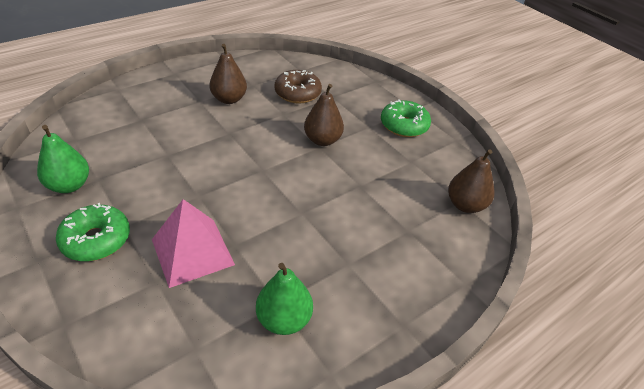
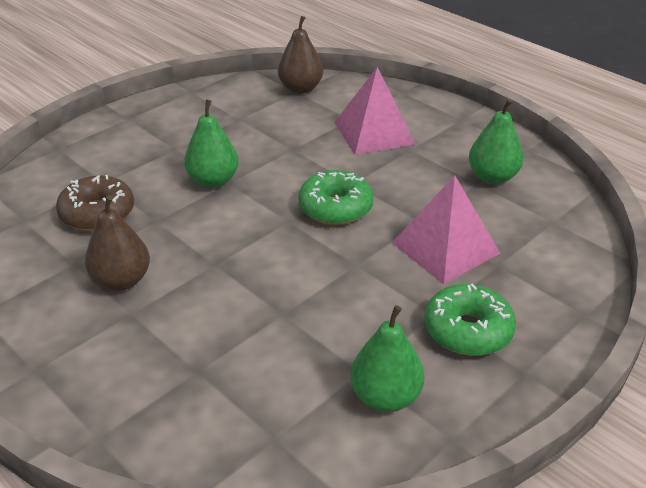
camera: 95 degrees left, 5 degrees down
brown pear [304,84,344,146] -> green pear [184,100,239,188]
green donut [381,100,431,137] -> green donut moved to [298,170,373,225]
none -> pink pyramid [334,67,415,155]

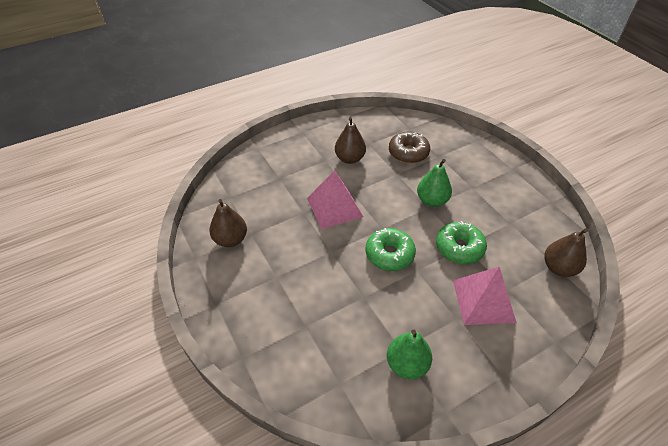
camera: 105 degrees right, 10 degrees up
green pear [350,305,425,412] -> brown pear [209,199,247,247]
pink pyramid [392,175,500,284] -> pink pyramid moved to [307,171,363,229]
green donut [425,283,516,356] -> green donut moved to [436,221,487,264]

